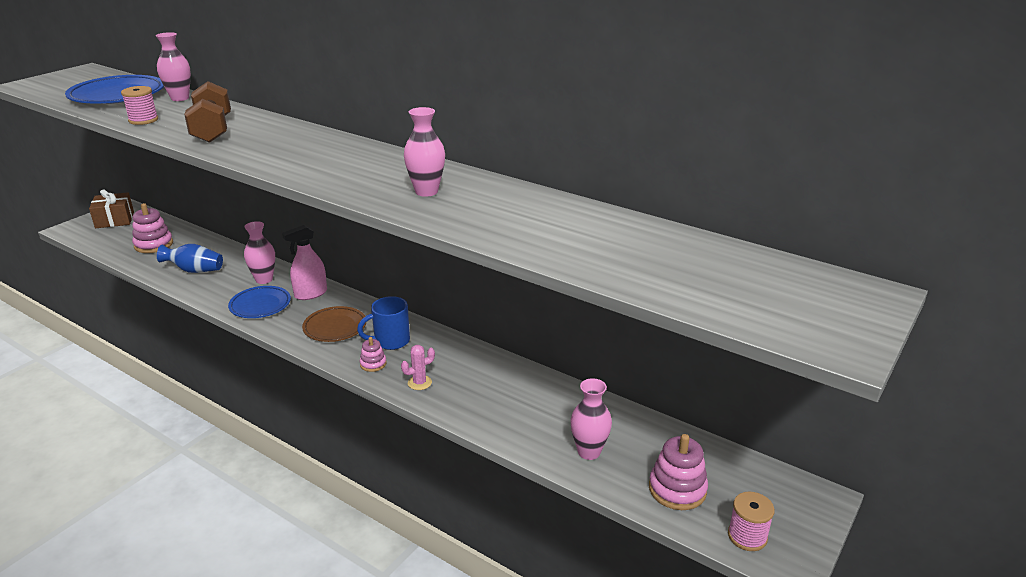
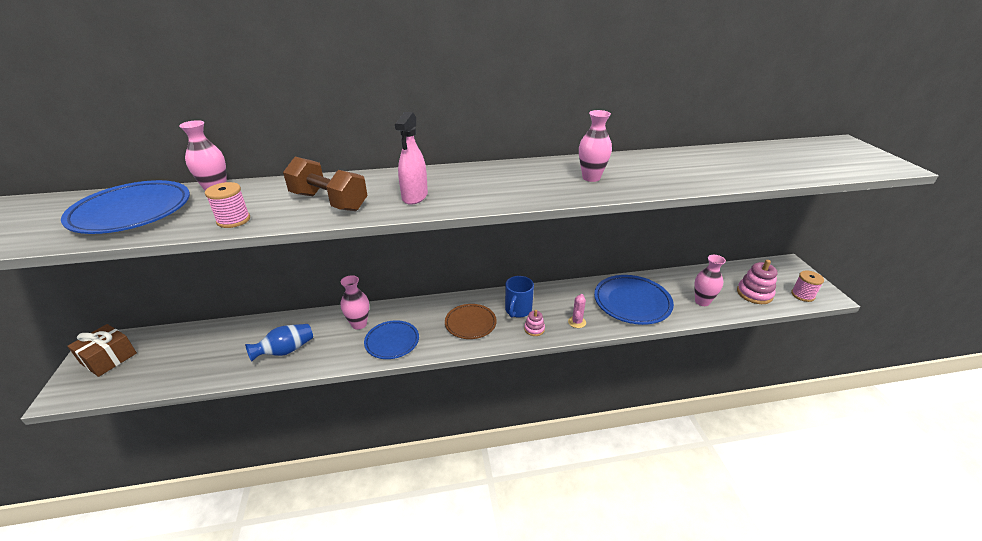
camera: 45 degrees left, 5 degrees up
pink stacking toy [132,203,173,253] -> none
pink spray bottle [282,225,327,300] -> pink spray bottle moved to [395,112,428,205]
none -> blue plate [594,275,674,325]

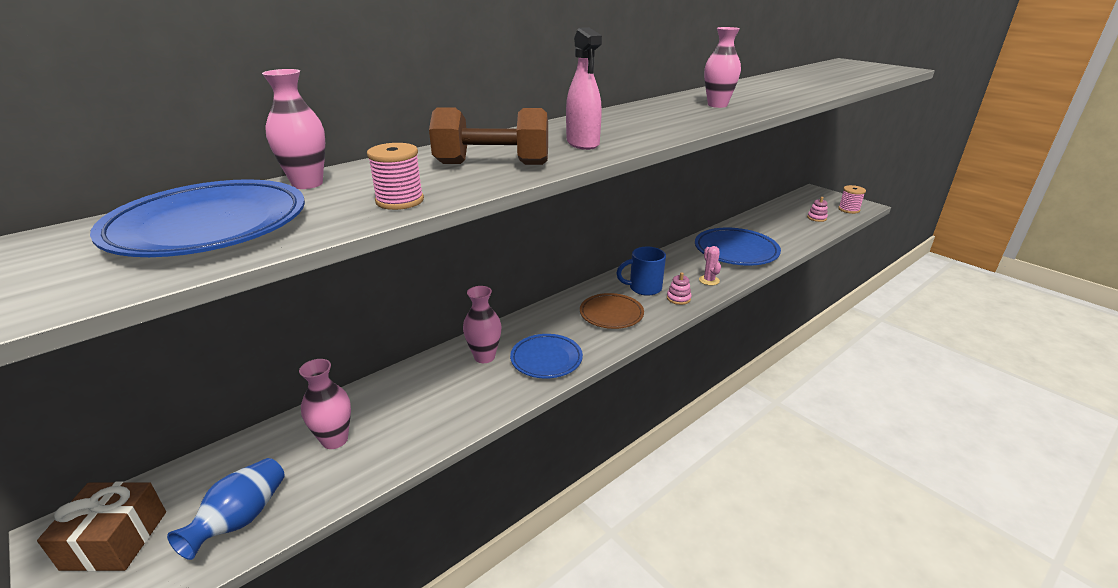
camera: 30 degrees left, 5 degrees down
blue vase [245,324,313,361] -> blue vase moved to [167,458,285,560]
blue mug [505,276,534,318] -> blue mug turned 90 degrees clockwise [616,247,666,296]
pink vase [694,255,726,306] -> pink vase moved to [299,359,351,449]
pink stacking toy [737,260,778,304] -> pink stacking toy [807,197,828,222], size x0.56

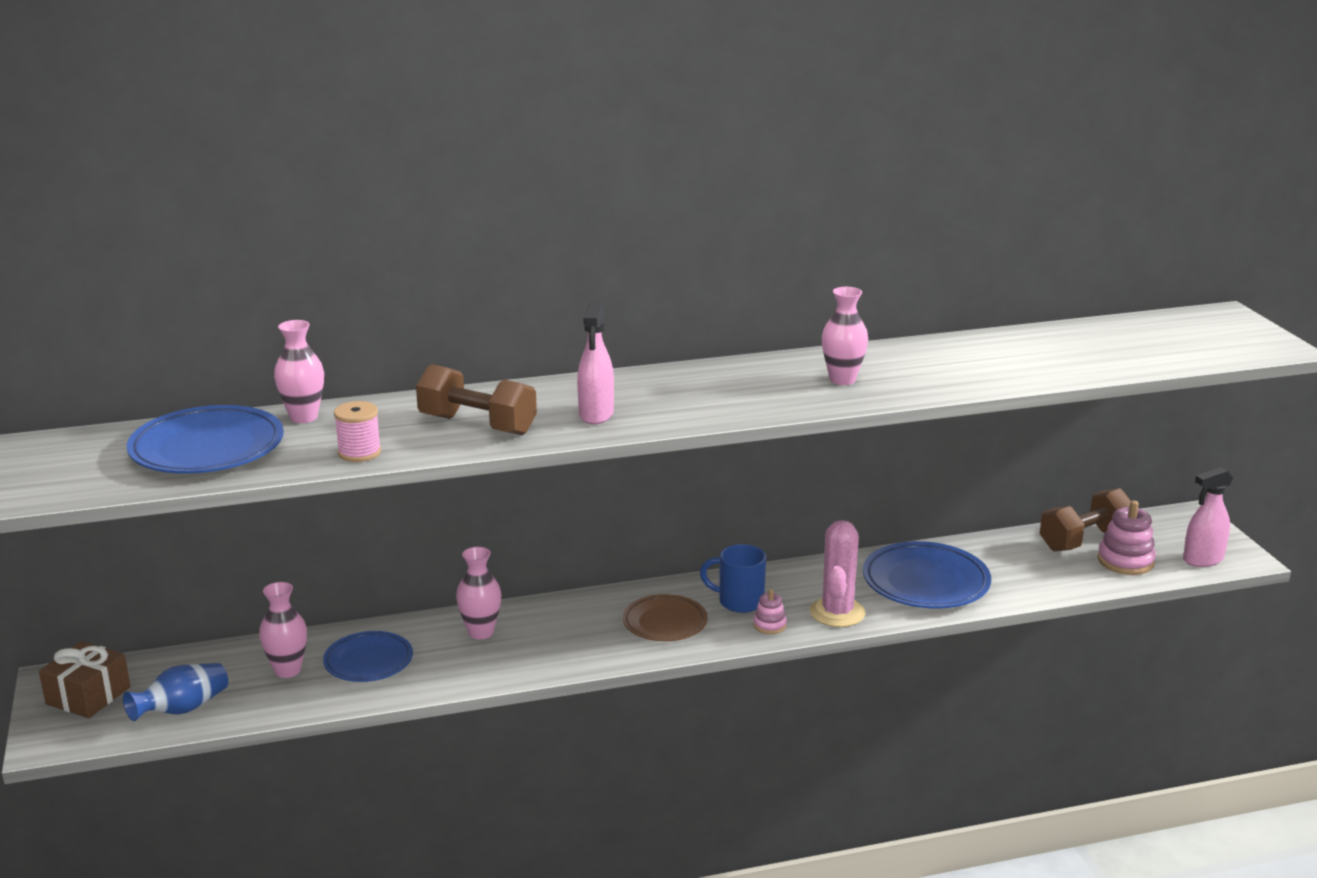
camera: 25 degrees right, 5 degrees down
blue plate [510,334,583,379] -> blue plate moved to [323,631,413,682]
pink cactus [699,246,721,285] -> pink cactus [810,520,866,627], size x1.89
pink stacking toy [807,197,828,222] -> pink stacking toy [1098,500,1156,575], size x1.77
pink spool [838,185,866,214] -> pink spray bottle [1183,467,1233,567]
none -> brown dumbbell [1040,488,1131,552]

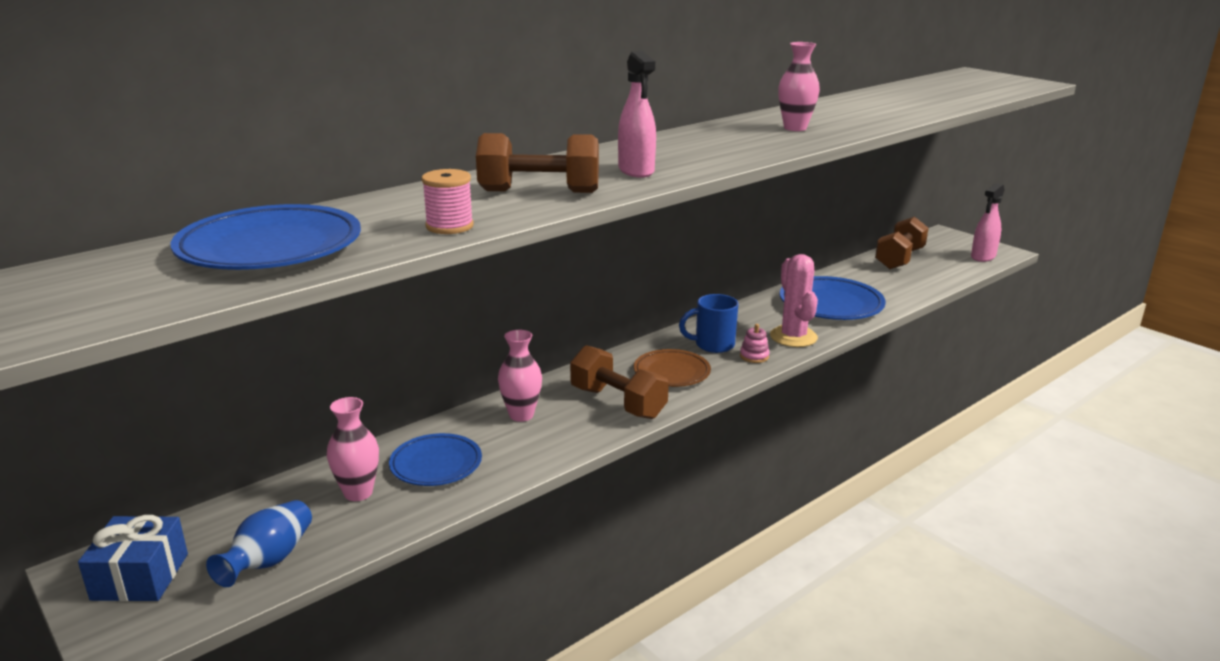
camera: 25 degrees left, 0 degrees up
brown gift [39,641,130,718] -> blue gift [78,515,188,601]
pink vase [274,320,324,423] -> none
pink stacking toy [1098,500,1156,575] -> none
none -> brown dumbbell [570,345,669,419]

